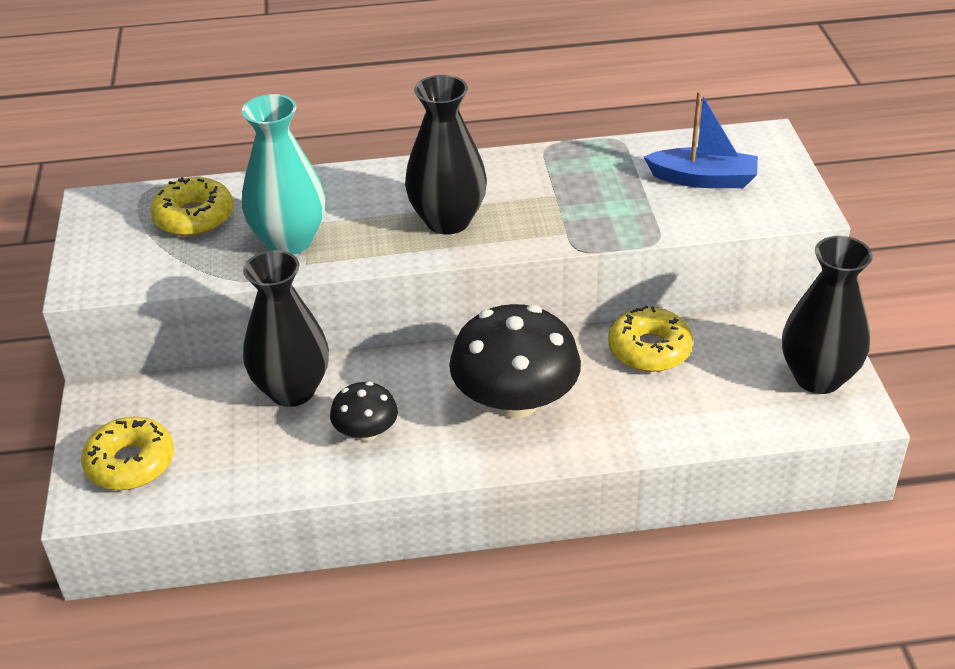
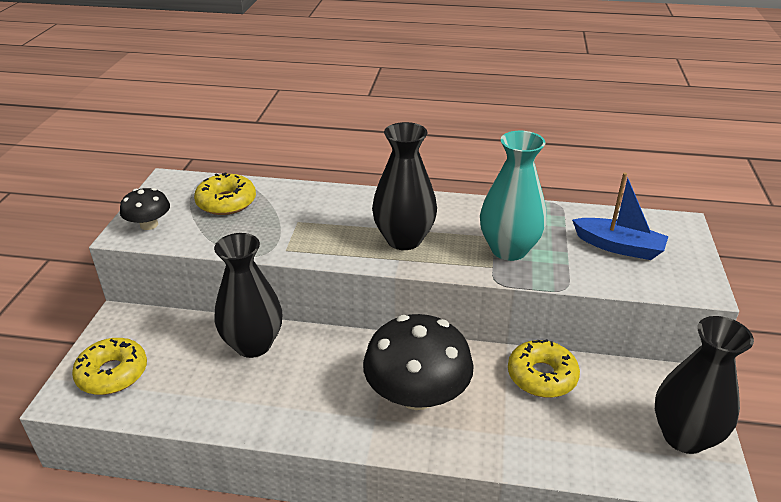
camera: 15 degrees right, 5 degrees down
turquoise vase [242,94,325,255] -> turquoise vase moved to [480,131,547,261]
black mushroom [330,381,398,441] -> black mushroom moved to [120,188,170,230]

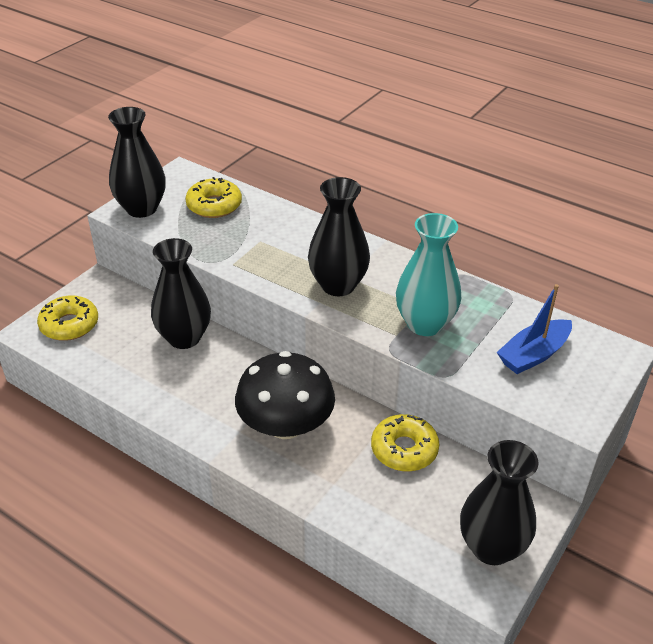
camera: 25 degrees right, 5 degrees up
black mushroom [120,188,170,230] -> black vase [108,107,166,218]
blue boat [572,173,669,260] -> blue boat turned 90 degrees clockwise [497,284,572,374]

